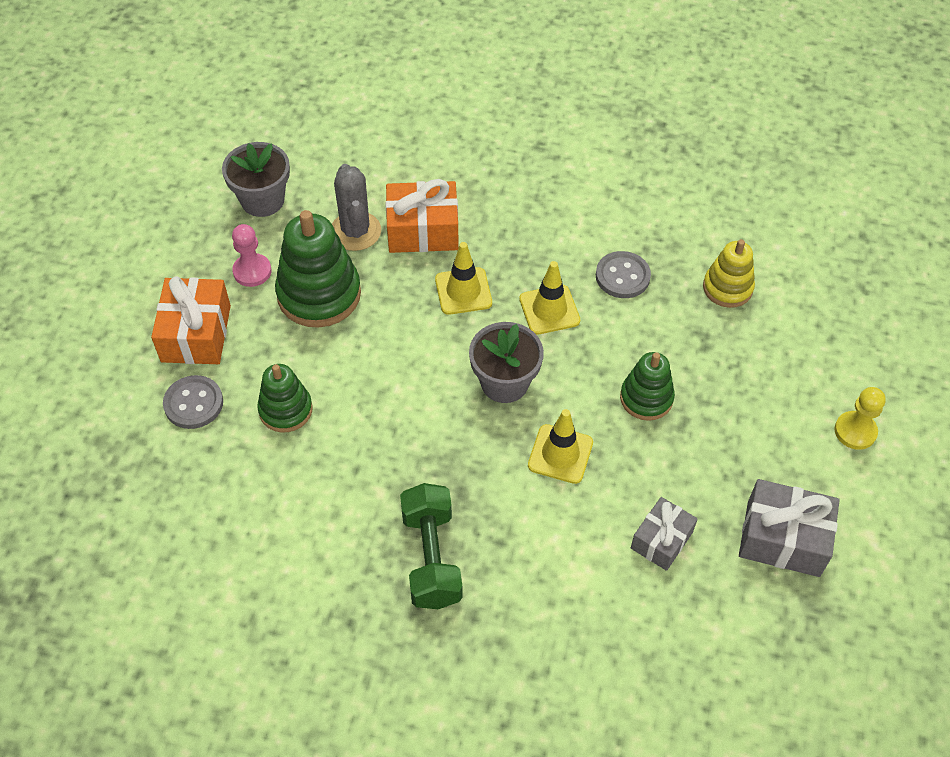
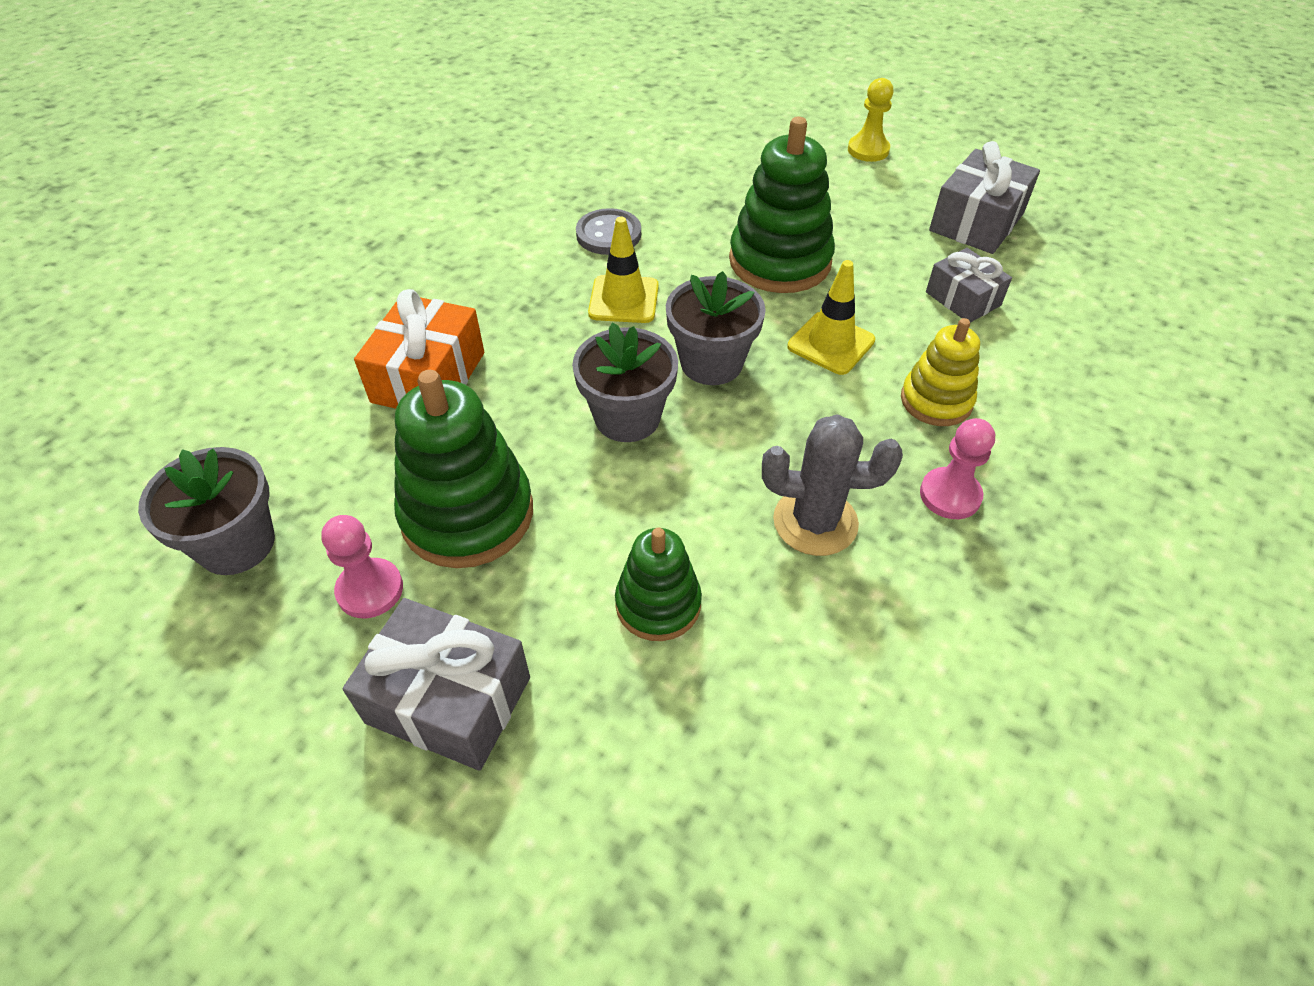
camera: 70 degrees left, 5 degrees down
orange gift [151,277,231,364] -> grey gift [343,598,530,771]
grey button [163,375,223,429] -> none
grey cactus [332,164,381,251] -> grey cactus moved to [762,414,903,556]
green dumbbell [400,483,463,609] -> pink pawn [920,418,995,519]
yellow traffic cone [435,242,492,315] -> none
green stacking toy [620,352,675,421] -> green stacking toy [729,117,835,293], size x1.67
yellow stacking toy [703,239,755,308] -> yellow stacking toy moved to [901,318,980,426]
none -> grey flower pot [572,322,678,442]

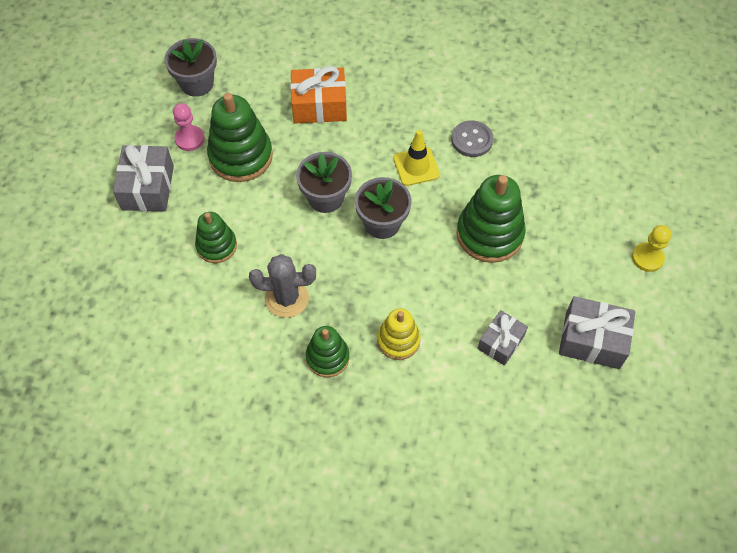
camera: 70 degrees right, 10 degrees up
grey cactus [762,414,903,556] -> grey cactus turned 75 degrees counterclockwise [249,254,316,318]
yellow traffic cone [787,260,875,375] -> none
pink pawn [920,418,995,519] -> green stacking toy [306,326,350,377]

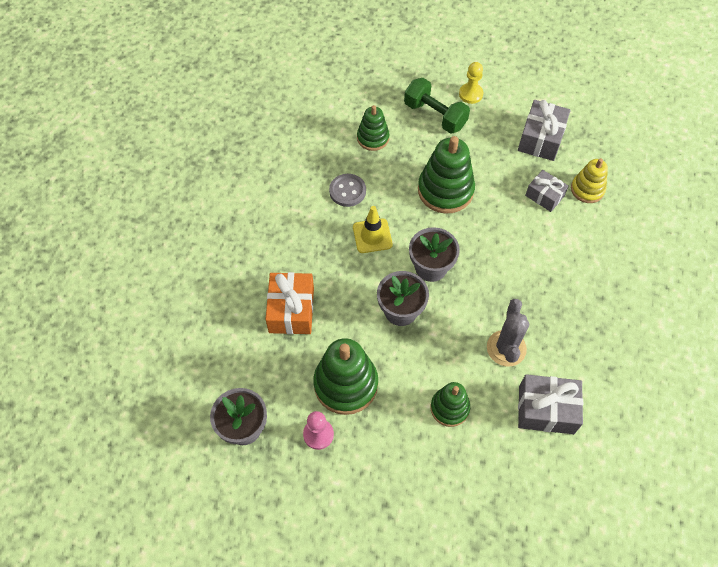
camera: 85 degrees left, 0 degrees up
grey gift [113,145,174,211] -> grey gift moved to [518,374,583,434]
green stacking toy [306,326,350,377] -> green stacking toy moved to [357,105,390,151]
yellow stacking toy [377,308,421,360] -> yellow stacking toy moved to [571,158,608,203]
none -> green dumbbell [404,78,470,134]

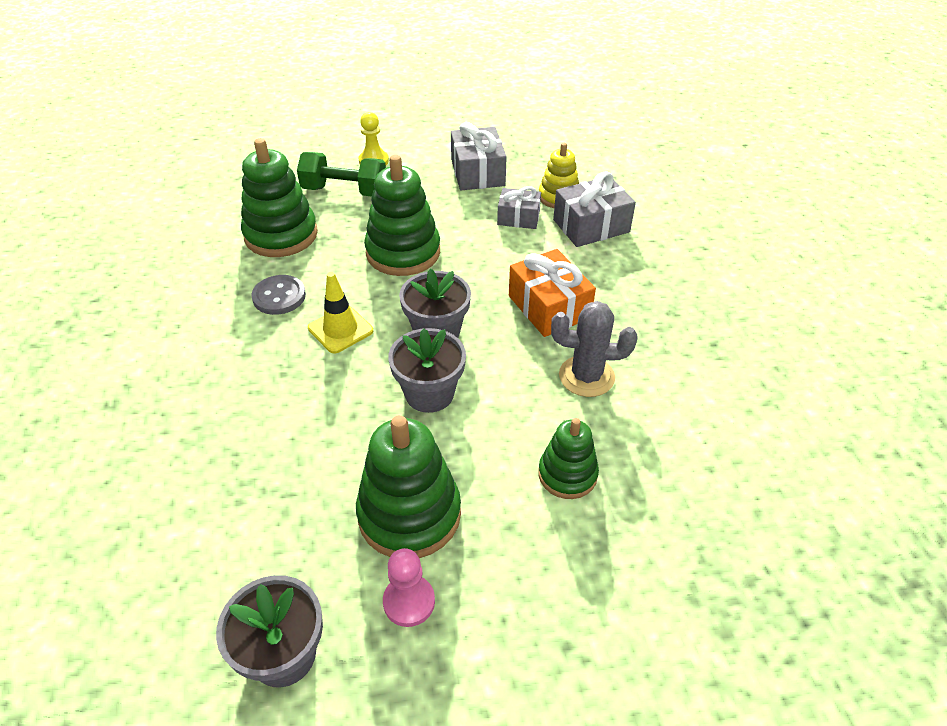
camera: 30 degrees left, 15 degrees down
orange gift [265,272,314,334] -> orange gift moved to [509,249,596,337]
green stacking toy [357,105,390,151] -> green stacking toy [241,138,318,257], size x1.67
grey cactus [487,299,529,366] -> grey cactus turned 60 degrees counterclockwise [551,301,637,397]
grey gift [518,374,583,434] -> grey gift moved to [553,171,636,247]

